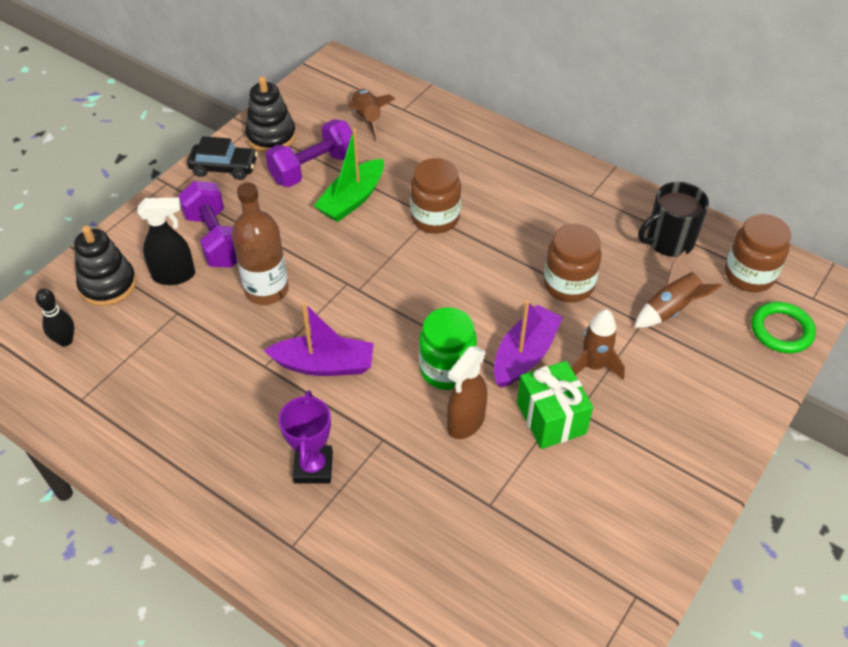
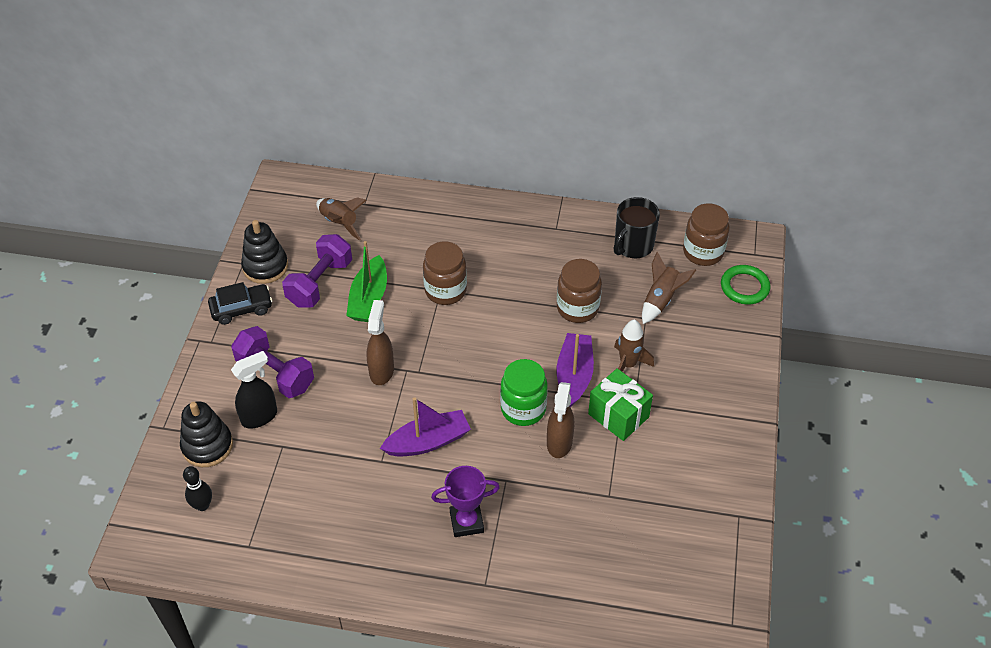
camera: 25 degrees left, 0 degrees up
brown bottle [232,183,289,305] -> none
purple trophy [279,390,333,484] -> purple trophy turned 75 degrees counterclockwise [431,466,500,537]
none -> brown spray bottle [366,300,394,385]

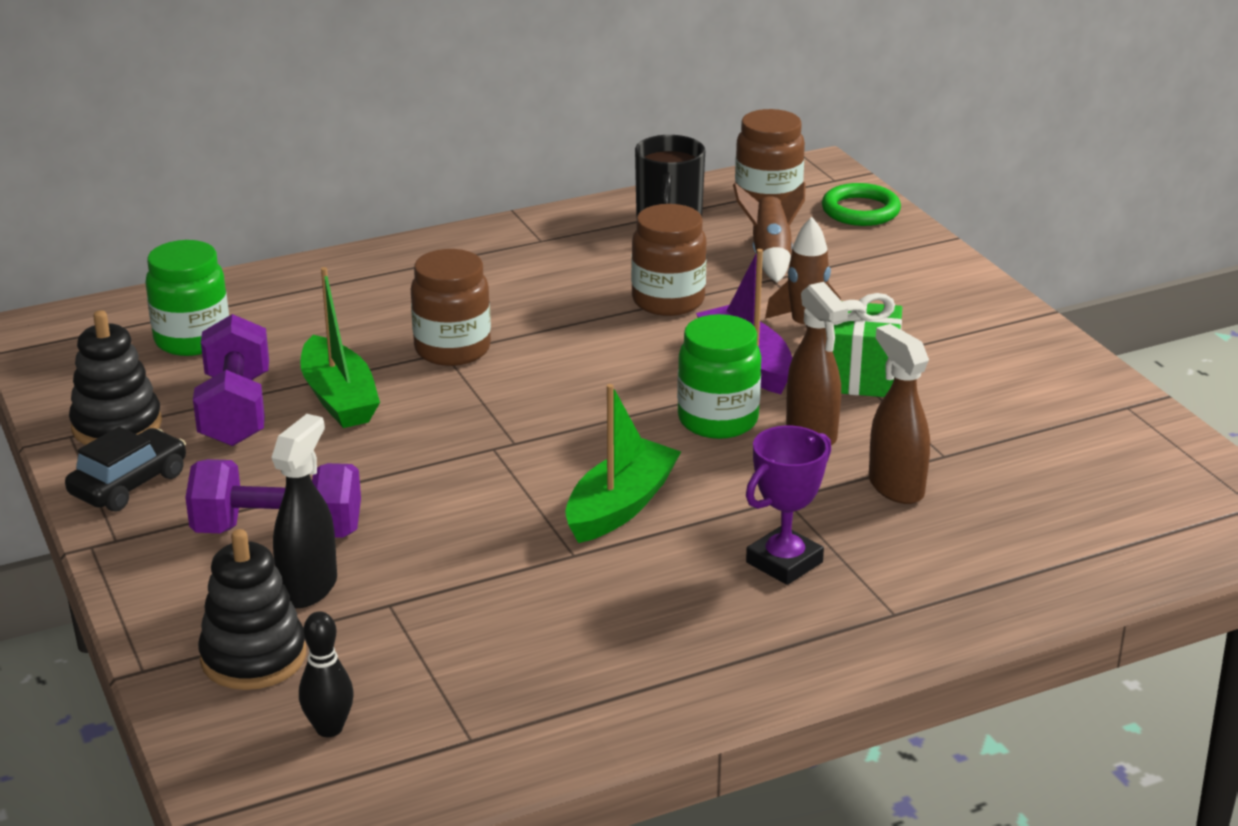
camera: 35 degrees left, 20 degrees down
brown rocket [316,197,367,240] -> green jar [146,240,229,356]
brown spray bottle [366,300,394,385] -> brown spray bottle moved to [869,324,930,504]
purple boat [380,397,471,457] -> green boat [565,384,681,543]

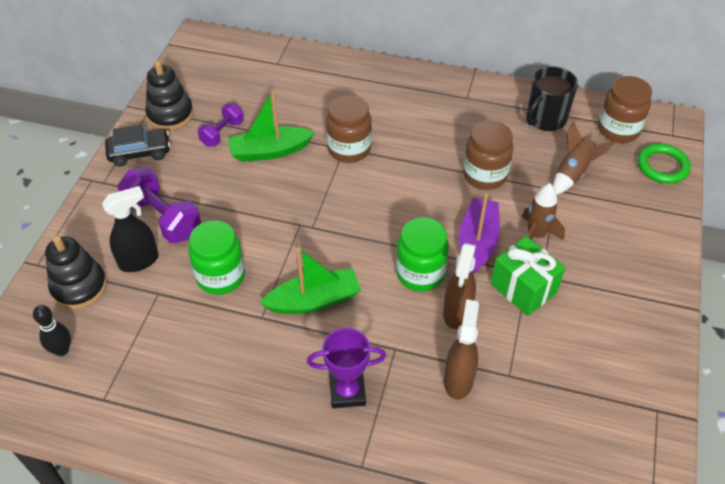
camera: 40 degrees right, 20 degrees up
green jar [146,240,229,356] -> green jar moved to [189,220,245,295]
purple dumbbell [193,314,269,446] -> purple dumbbell [198,103,244,146], size x0.61
green boat [300,267,380,428] -> green boat turned 60 degrees clockwise [228,91,315,162]

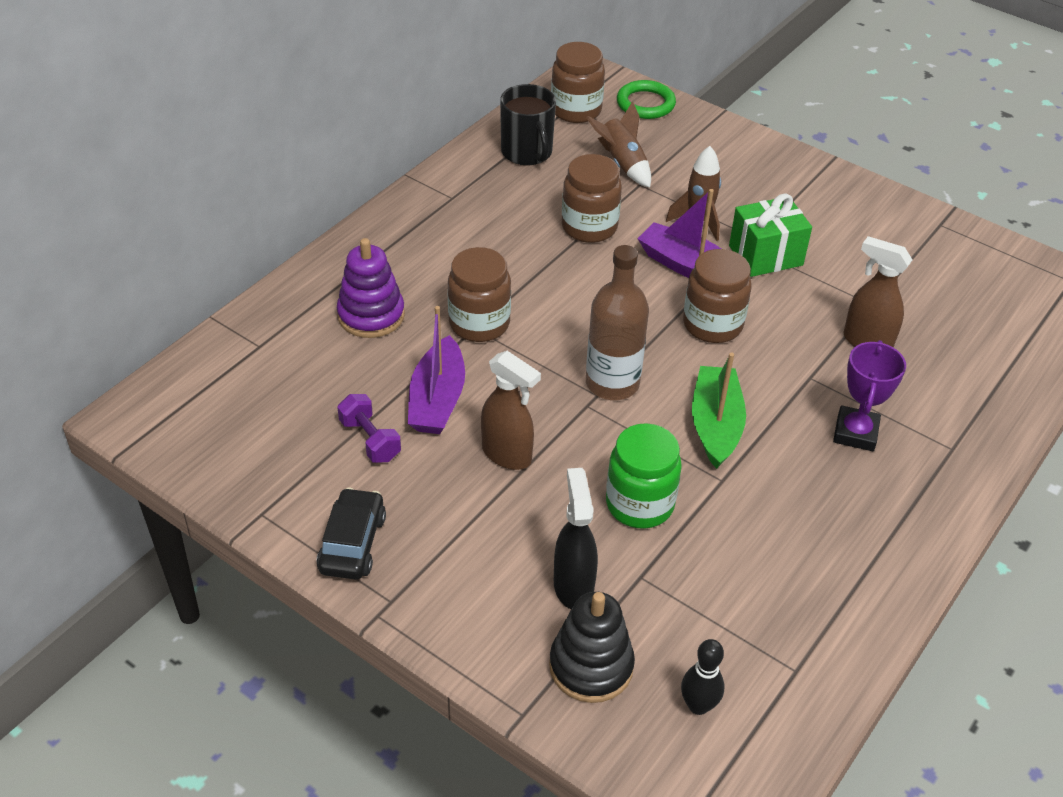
camera: 70 degrees left, 5 degrees down
purple dumbbell [118,167,201,243] -> none
black stacking toy [145,61,193,131] -> none
green boat [228,91,315,162] -> purple boat [408,306,465,434]
green jar [396,217,449,292] -> brown jar [683,249,751,343]
brown spray bottle [443,243,476,329] -> brown spray bottle moved to [481,351,541,470]
none -> purple stacking toy [337,238,405,338]
none -> brown bottle [586,245,649,400]

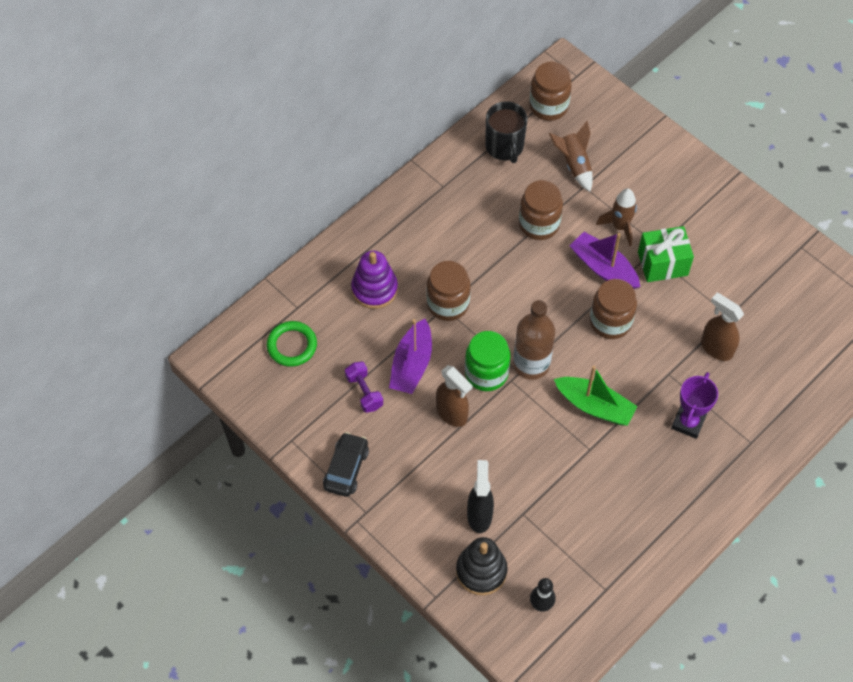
camera: 10 degrees right, 15 degrees up
green jar [606,423,682,529] -> green jar moved to [465,331,510,391]
green ring [617,80,676,119] -> green ring moved to [267,321,317,367]
green boat [692,353,746,469] -> green boat turned 105 degrees clockwise [554,366,638,426]

